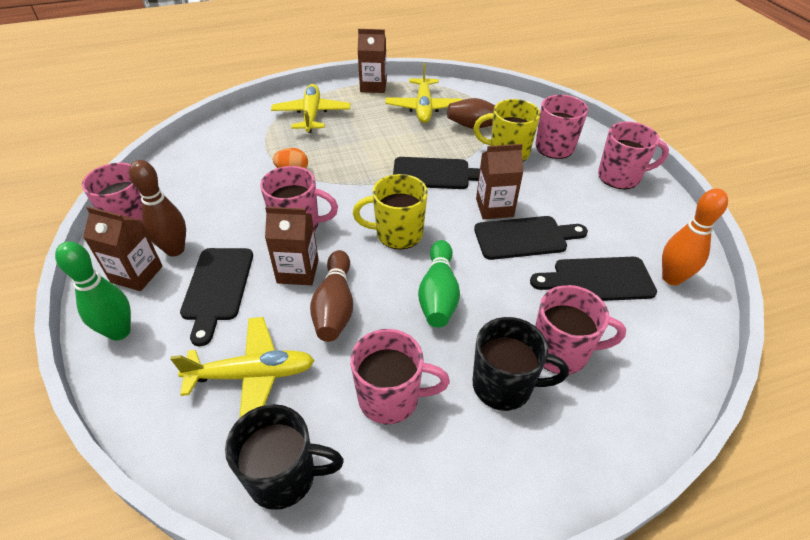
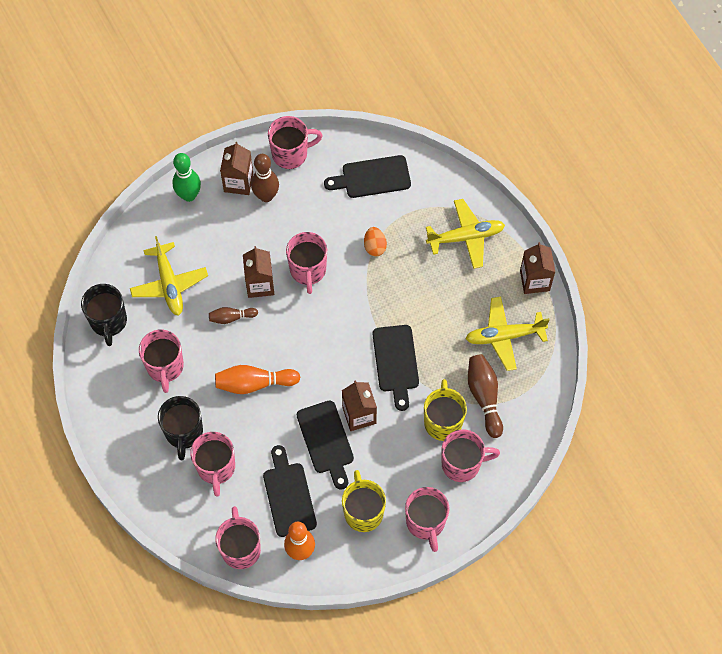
camera: 80 degrees right, 20 degrees up
black cutting board [180,248,253,346] -> black cutting board moved to [324,155,411,198]
brown bowling pin [310,250,353,342] -> brown bowling pin [209,307,258,324], size x0.59
yellow mug [353,174,428,250] -> yellow mug moved to [342,470,386,532]
green bowling pin [418,240,460,328] -> orange bowling pin [215,365,300,394]
none -> pink mug [215,506,261,569]

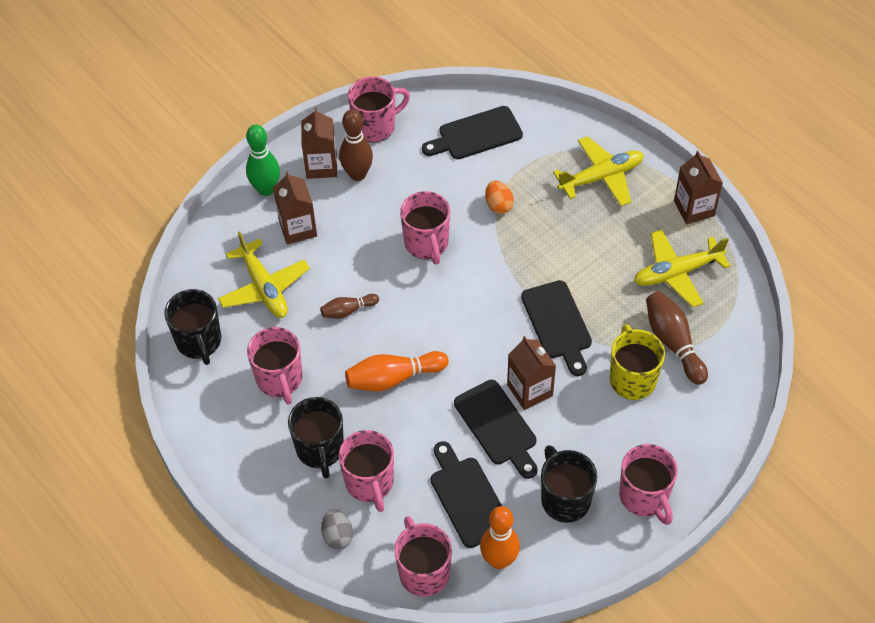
camera: 10 degrees left, 10 degrees down
brown carton [243,246,274,298] -> brown carton moved to [273,171,317,245]
yellow mug [342,470,386,532] -> black mug [541,445,597,523]
pink mug [442,430,500,482] -> none
none -> grey egg [321,509,353,550]

